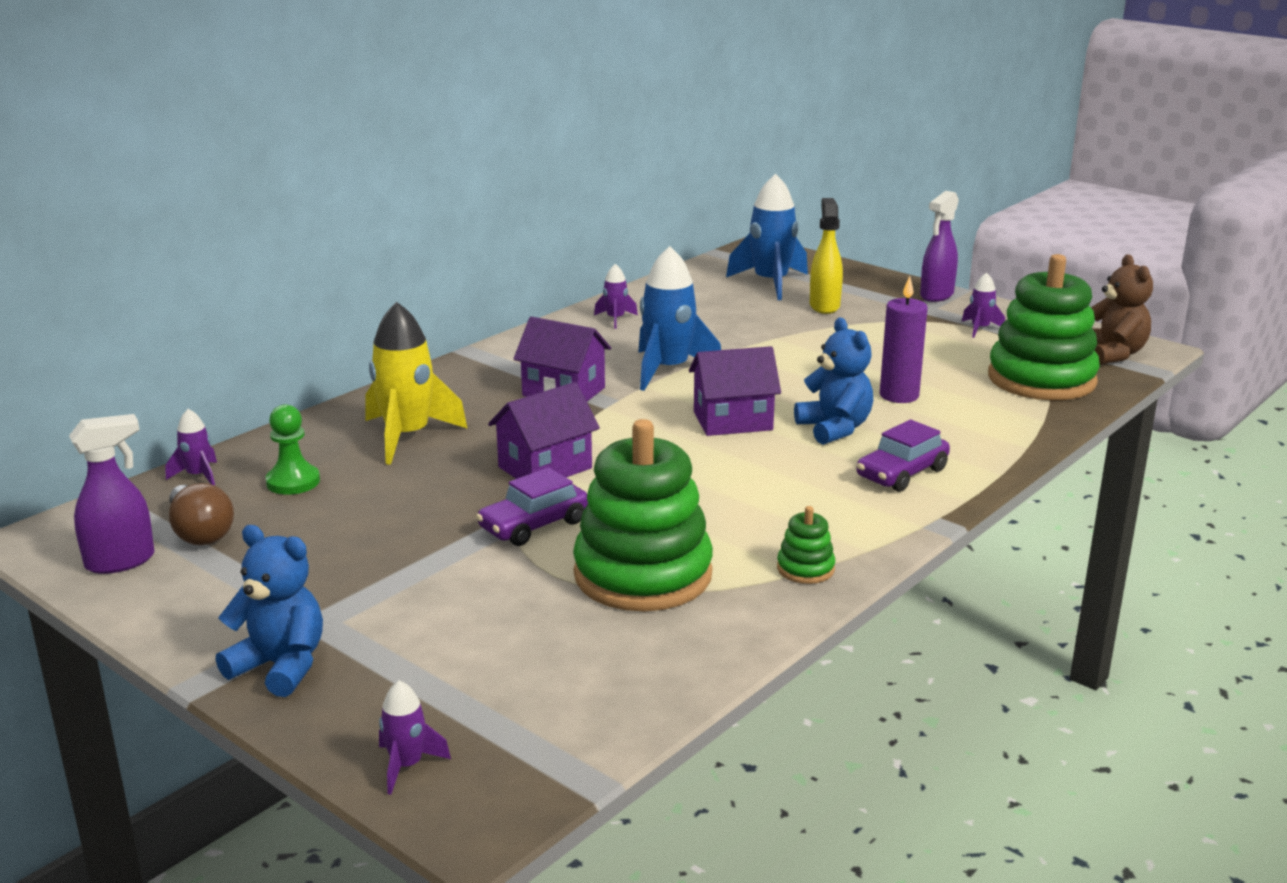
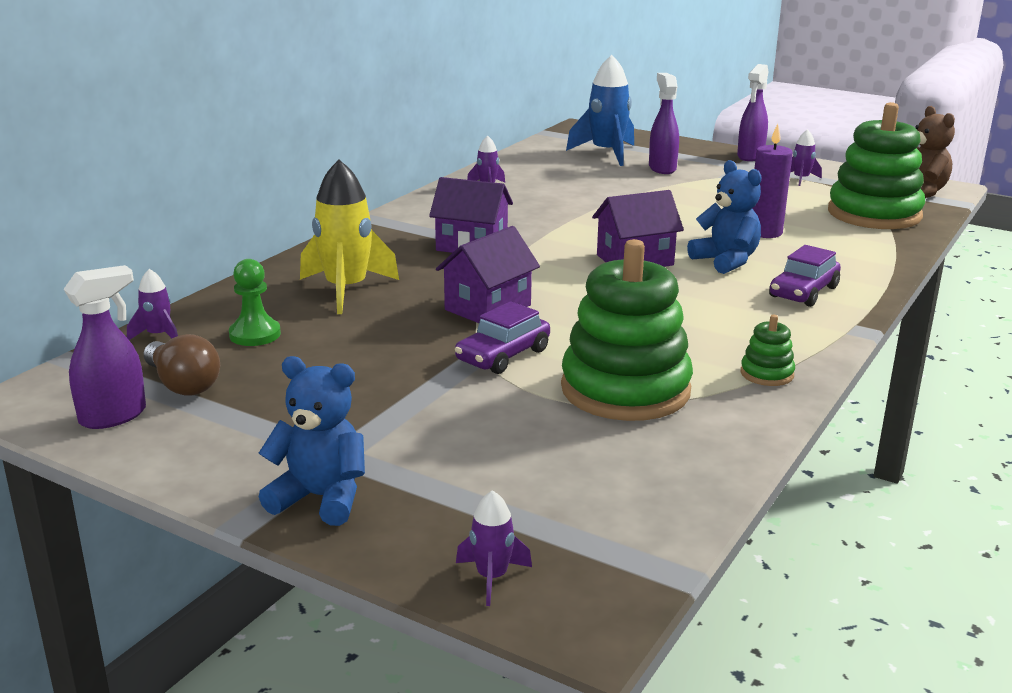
camera: 10 degrees left, 0 degrees up
blue rocket [638,246,721,391] -> none
yellow spray bottle [810,198,843,314] -> purple spray bottle [649,73,679,174]

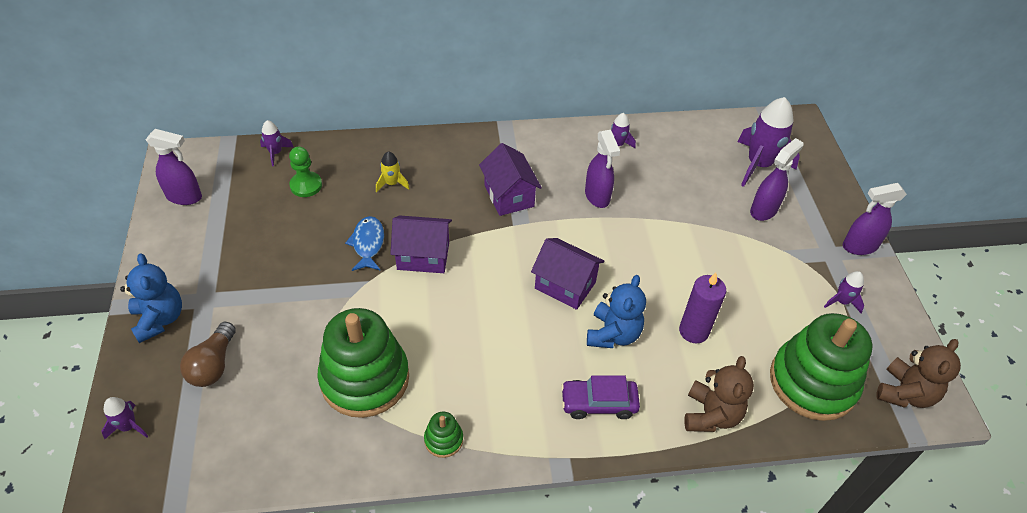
camera: 50 degrees right, 25 degrees up
brown light bulb [144,334,220,396] -> brown light bulb moved to [180,322,236,387]
yellow rocket [300,160,399,314] -> yellow rocket [376,151,410,193], size x0.49
purple car [455,301,550,374] -> none
blue rocket [566,55,634,166] -> purple rocket [737,97,800,187]
none -> blue fish [345,216,384,271]
none -> purple spray bottle [585,130,620,208]
none -> brown teddy bear [684,356,754,432]

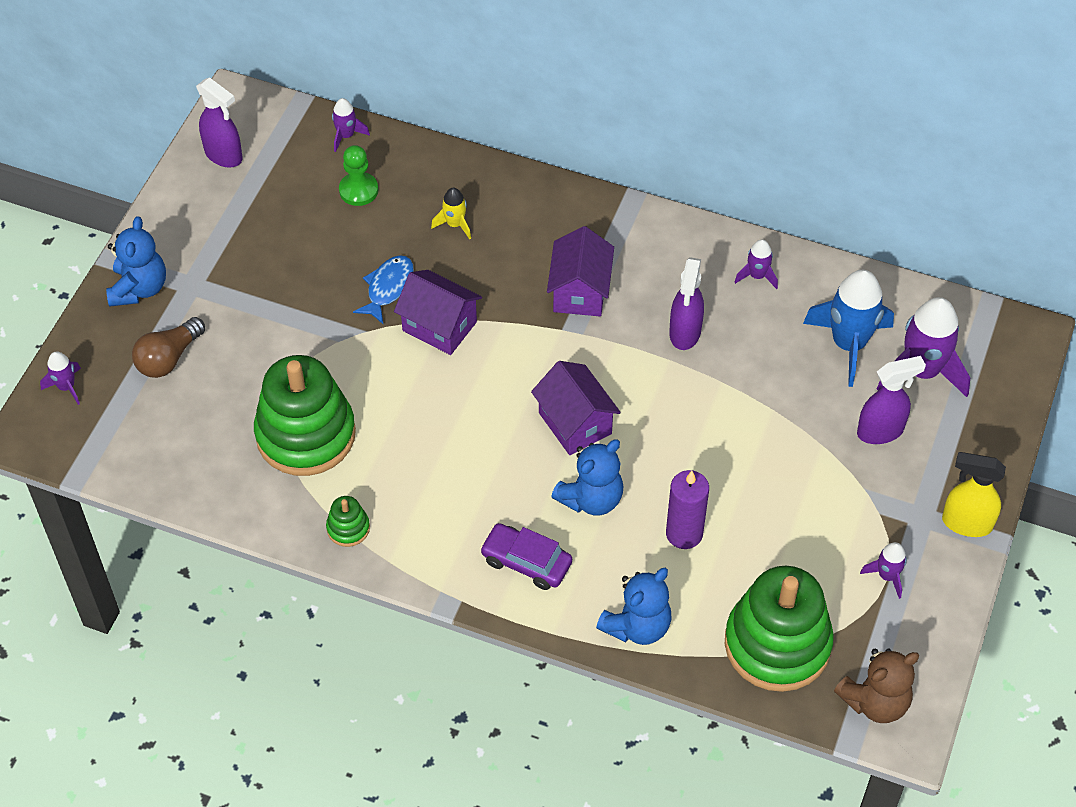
camera: 30 degrees right, 5 degrees up
brown teddy bear [684,356,754,432] -> blue teddy bear [596,568,672,645]
purple spray bottle [843,183,907,255] -> yellow spray bottle [942,452,1006,537]
none -> blue rocket [803,270,894,387]

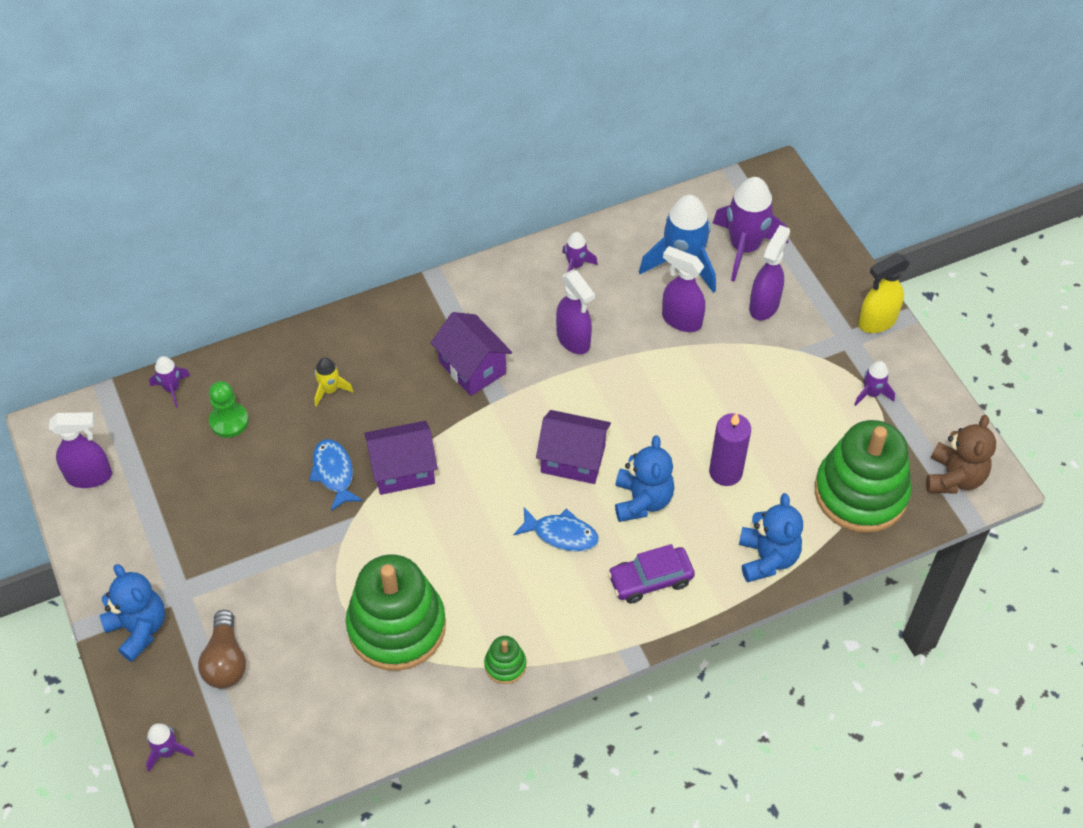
camera: 45 degrees left, 0 degrees up
none -> blue fish [513,507,599,551]
none -> purple spray bottle [662,246,705,332]

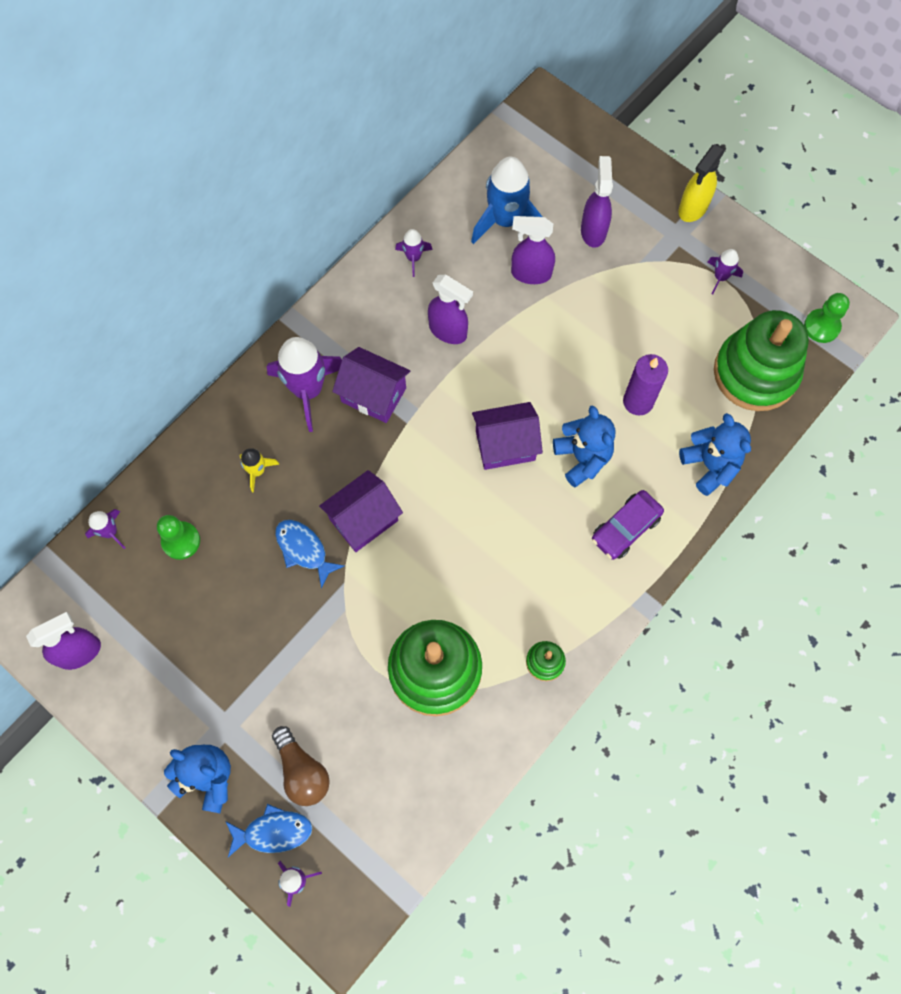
camera: 25 degrees left, 15 degrees up
blue fish [513,507,599,551] -> blue fish moved to [225,804,312,857]
purple rocket [713,177,788,282] -> purple rocket moved to [267,337,342,432]
brown teddy bear [926,415,996,494] -> green pawn [804,293,850,343]

